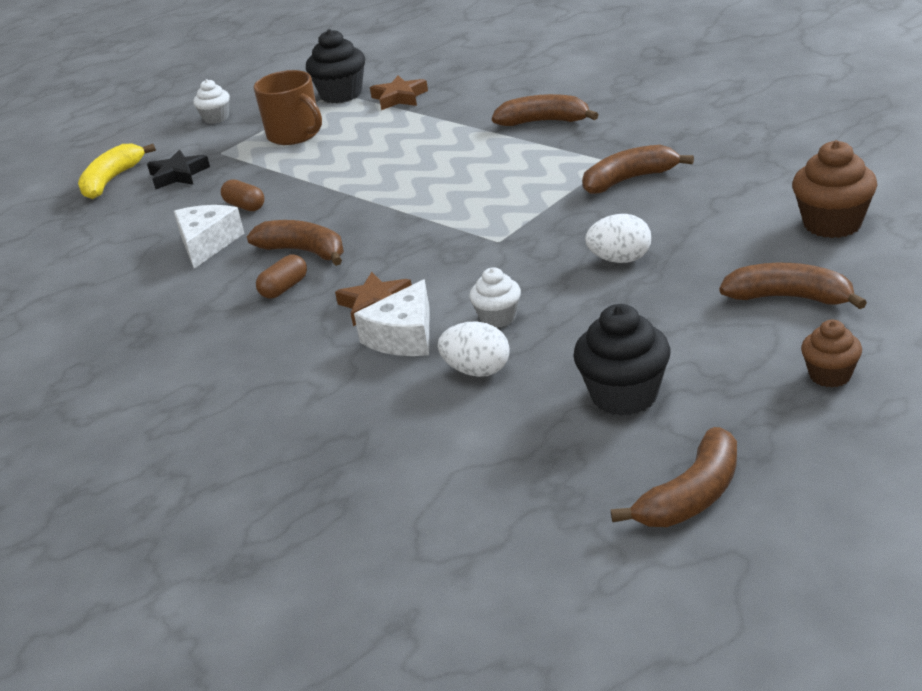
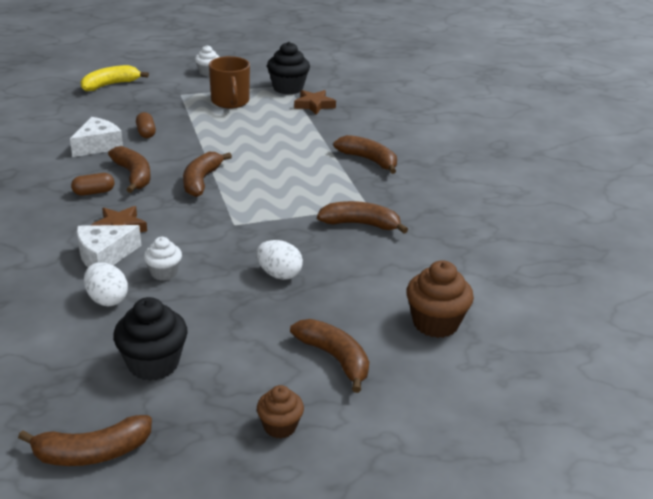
camera: 25 degrees right, 0 degrees up
black star [147,150,210,190] -> none
none -> brown banana [183,152,232,197]

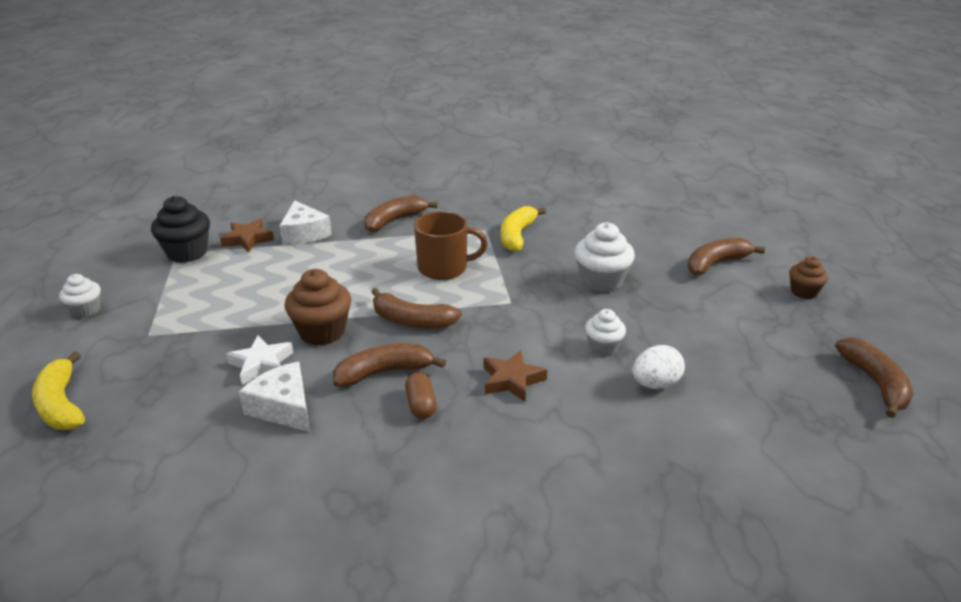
camera: 80 degrees left, 0 degrees up
white cheese [77,225,141,267] -> white cheese moved to [280,200,332,245]
black cupcake [113,297,188,381] -> none
brown capsule [136,112,156,138] -> white star [226,335,293,385]
brown mug [209,56,250,108] -> brown mug moved to [414,211,488,280]
white egg [256,240,303,280] -> white cupcake [575,222,635,293]
brown banana [317,201,408,234] -> yellow banana [501,206,546,252]
brown cupcake [406,260,474,338] -> brown cupcake moved to [285,269,351,346]

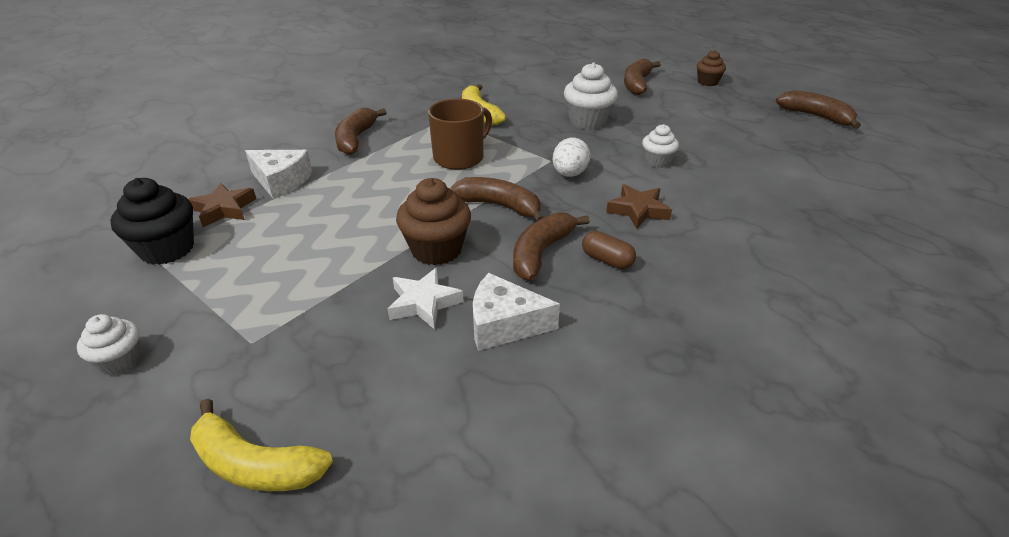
camera: 40 degrees left, 5 degrees up
brown banana [371,288,462,329] -> brown banana turned 135 degrees counterclockwise [450,177,543,221]
white egg [632,345,685,389] -> white egg moved to [553,138,590,177]

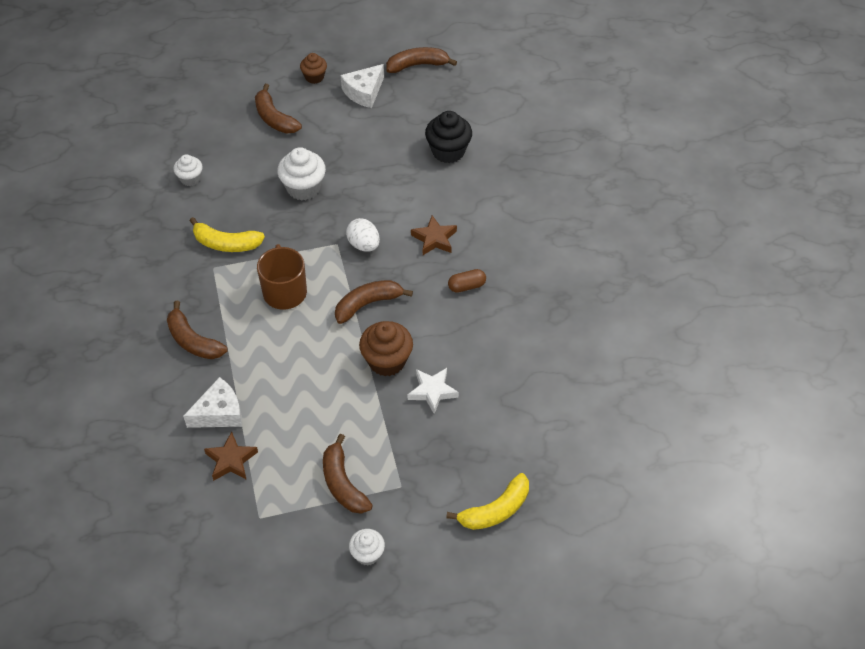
camera: 55 degrees left, 15 degrees up
black cupcake [110,178,194,265] -> black cupcake moved to [425,111,472,163]
white cheese [473,273,560,351] -> white cheese moved to [341,64,384,108]
brown banana [513,212,590,281] -> brown banana moved to [323,434,373,514]
white cupcake [642,124,679,168] -> white cupcake moved to [173,154,203,186]

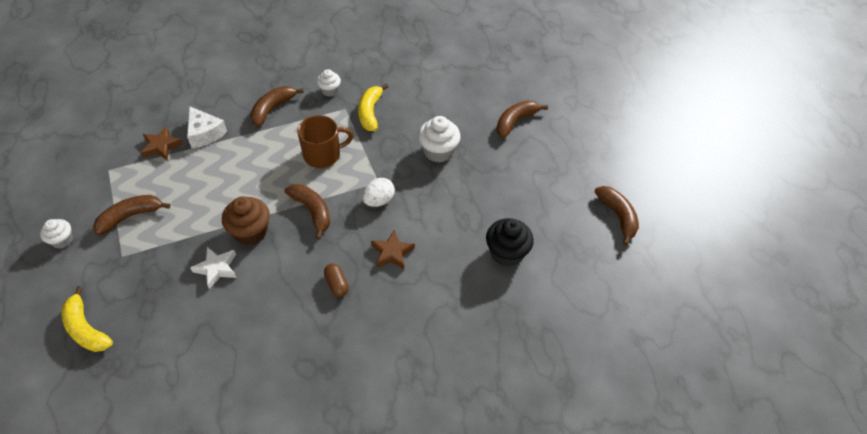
camera: 80 degrees right, 0 degrees up
white cupcake [173,154,203,186] -> white cupcake moved to [317,69,341,97]
brown cupcake [300,53,327,84] -> none
white cheese [341,64,384,108] -> none

